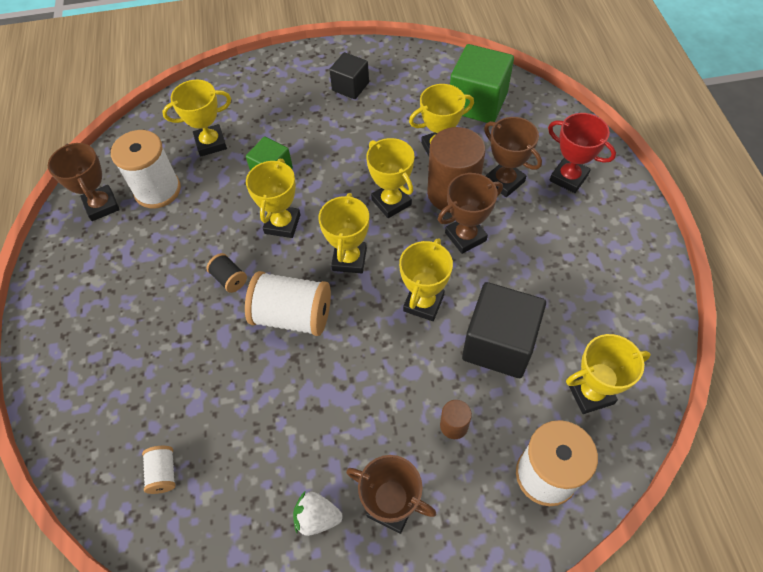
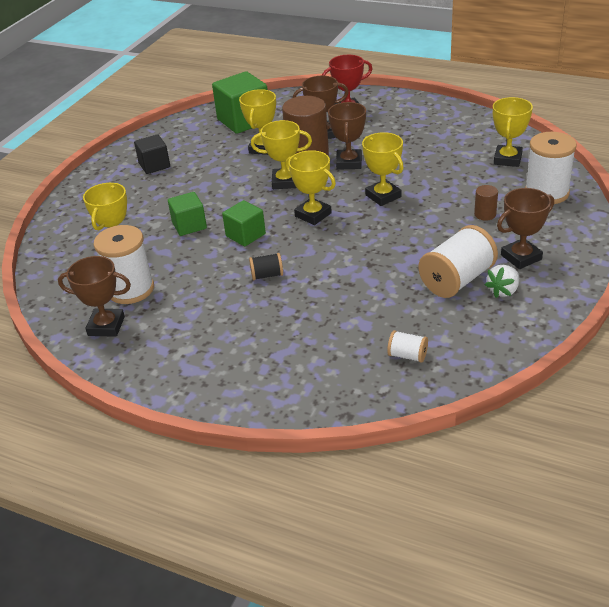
camera: 55 degrees left, 20 degrees down
white spool [245,271,331,336] -> white spool moved to [419,225,498,298]
yellow trophy [246,158,300,238] -> green cube [222,200,266,246]
black cube [462,282,546,378] -> none

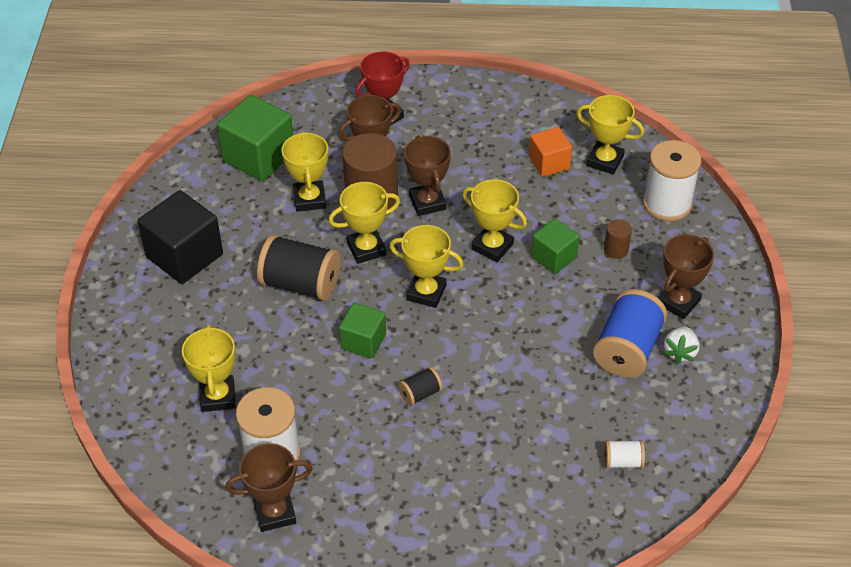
camera: 25 degrees left, 10 degrees up
black cube [134,134,170,174] -> black cube [138,190,223,284], size x1.67
green cube [168,192,207,236] -> green cube moved to [531,218,580,274]
white spool [419,225,498,298] -> blue spool [593,289,667,378]
yellow trophy [493,97,533,167] -> yellow trophy turned 60 degrees counterclockwise [577,95,644,175]
none -> black spool [257,234,341,301]
none -> orange cube [529,127,572,177]

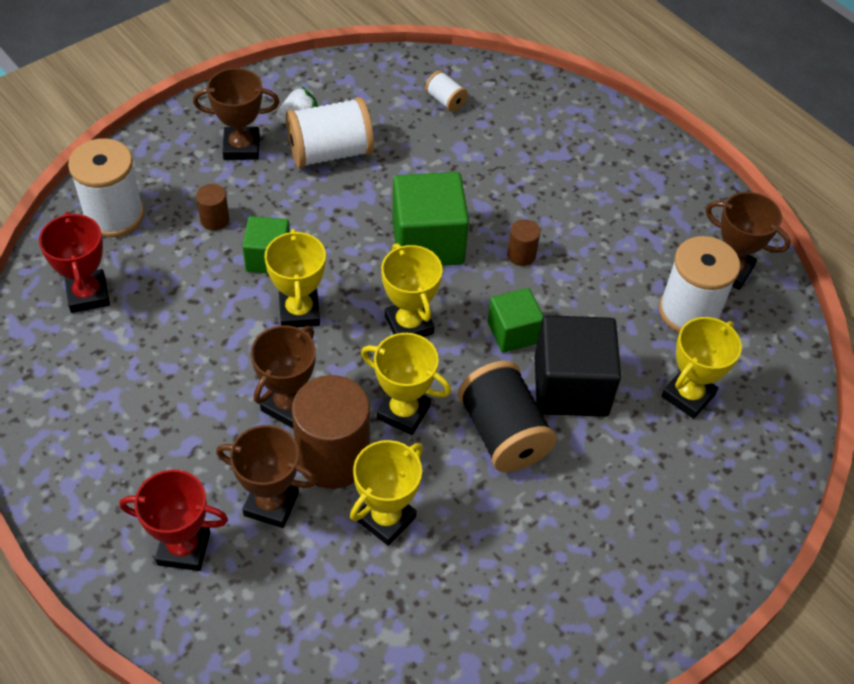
camera: 135 degrees left, 5 degrees up
black cube [138,190,223,284] -> black cube moved to [535,315,621,417]
green cube [217,95,293,181] -> green cube moved to [392,172,469,266]
black spool [398,367,442,406] -> brown cylinder [507,219,540,266]
orange cube [529,127,572,177] -> none
yellow trophy [577,95,644,175] -> red trophy [39,212,110,313]
blue spool [593,289,667,378] -> white spool [286,97,374,168]

